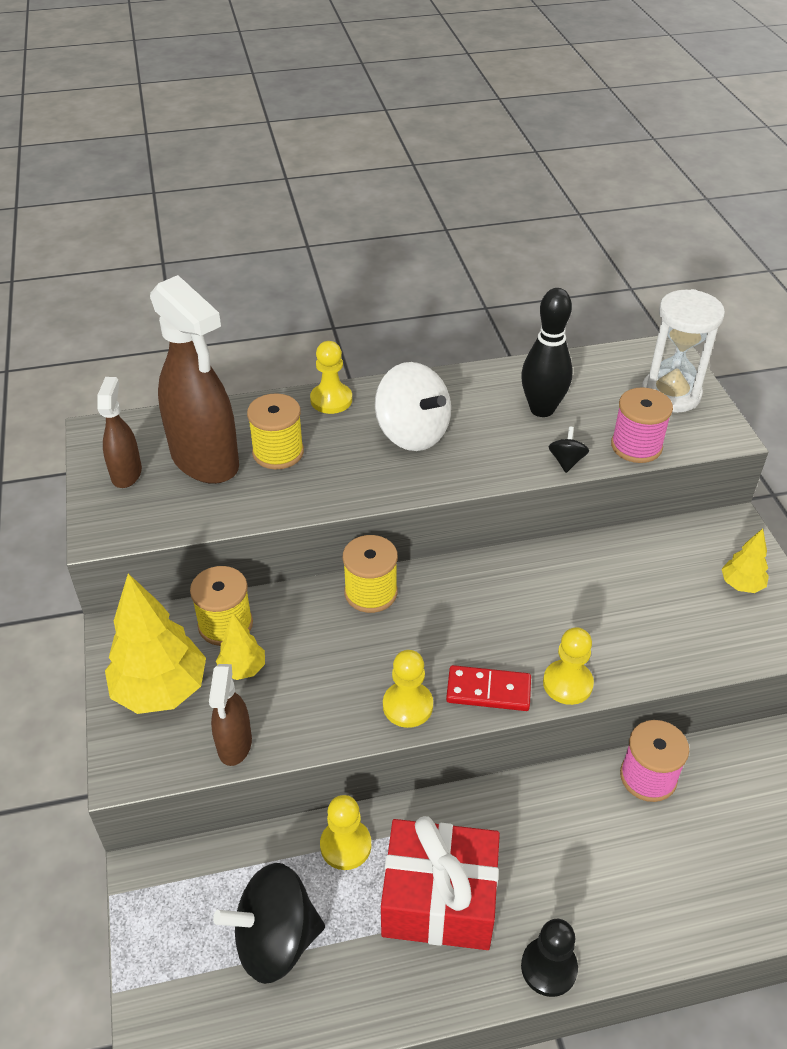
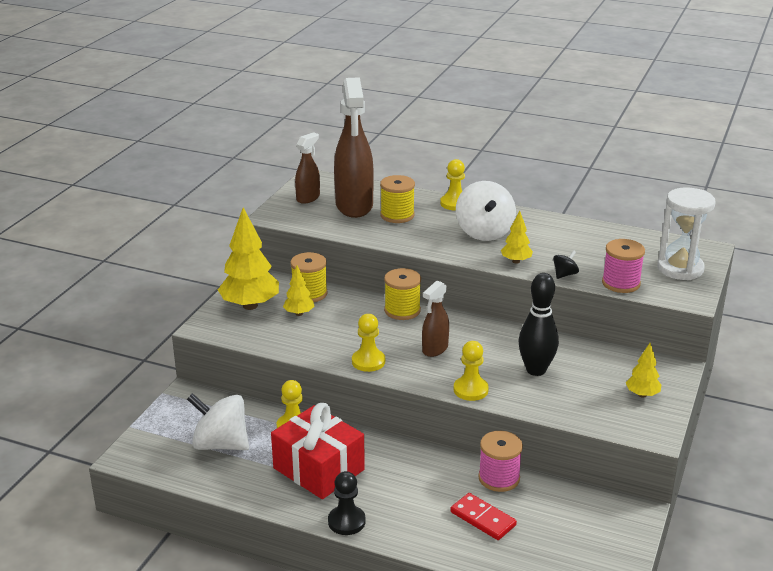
camera: 35 degrees right, 15 degrees down
brown spray bottle [209,664,252,766] -> brown spray bottle moved to [422,281,449,357]
black spinning top [213,863,325,984] -> white spinning top [187,393,249,450]
red domino [446,665,531,711] -> red domino moved to [450,493,517,540]
black bowling pin [521,288,572,417] -> black bowling pin moved to [518,273,559,376]
none -> yellow tree [501,211,533,264]

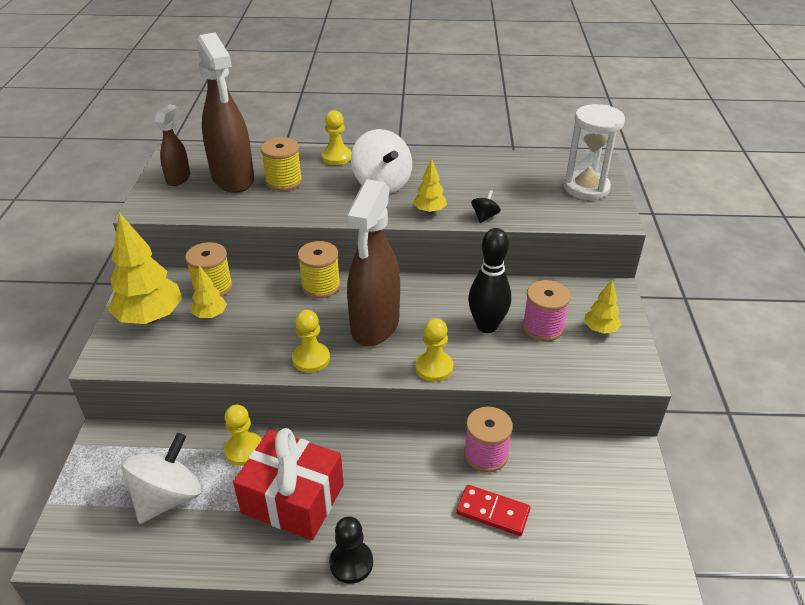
camera: 20 degrees left, 10 degrees up
white spinning top [187,393,249,450] -> white spinning top turned 120 degrees clockwise [121,433,201,524]
brown spray bottle [422,281,449,357] -> brown spray bottle [346,179,400,346], size x1.95
pink spool [602,239,645,293] -> pink spool moved to [522,280,571,341]

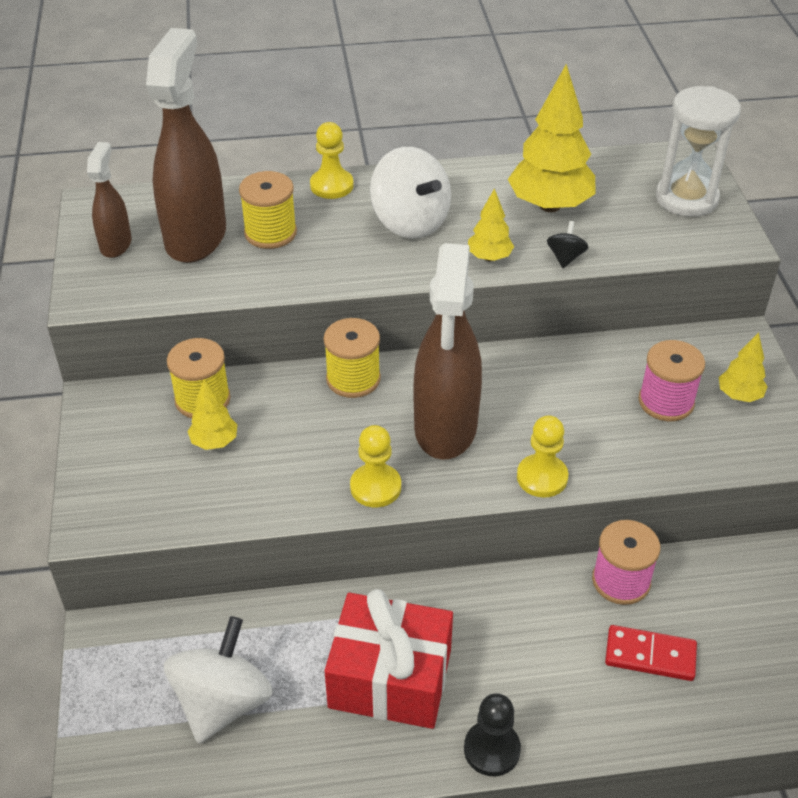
camera: 10 degrees left, 5 degrees up
yellow tree [108,213,182,324] -> yellow tree moved to [508,64,596,212]
brown spray bottle [197,33,254,193] -> brown spray bottle turned 135 degrees counterclockwise [146,28,226,263]
yellow pawn [224,405,261,466] -> none
black bowling pin [468,228,511,333] -> none

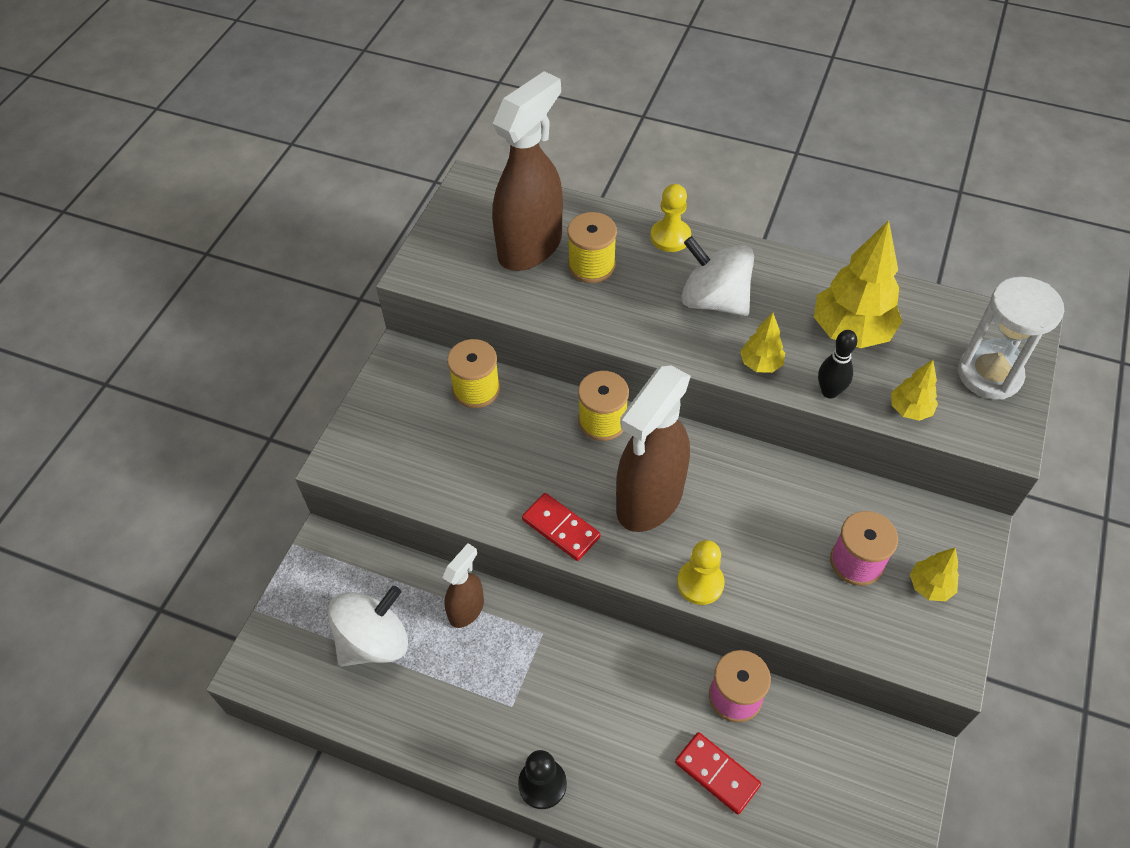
camera: 30 degrees right, 10 degrees up
brown spray bottle [87,142,132,258] -> brown spray bottle moved to [442,543,484,628]
yellow tree [187,379,238,450] -> yellow tree moved to [891,360,938,421]
red gift [324,589,453,729] -> none
yellow pawn [350,425,401,507] -> red domino [522,493,601,561]
white spinning top [370,147,451,239] -> white spinning top turned 135 degrees clockwise [681,236,754,316]
black spinning top [547,221,588,268] -> black bowling pin [818,330,857,399]

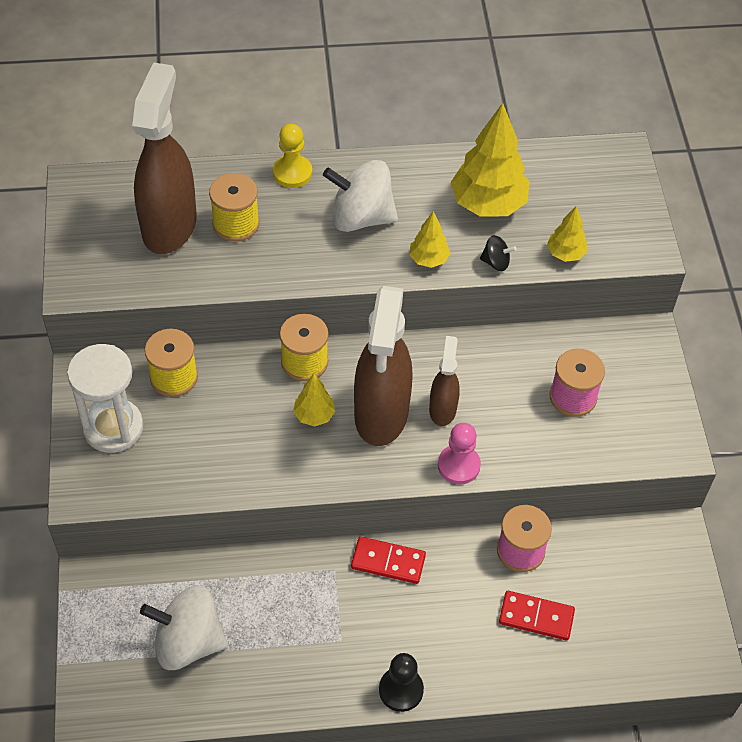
camera: 30 degrees left, 0 degrees up
white spinning top [328,586,408,666] -> white spinning top turned 105 degrees counterclockwise [140,585,228,670]
brown spray bottle [442,543,484,628] -> brown spray bottle moved to [429,336,460,426]
red domino [522,493,601,561] -> red domino moved to [351,537,426,584]
yellow pawn [677,540,725,605] -> pink pawn [438,423,481,484]
black bowling pin [818,330,857,399] -> black spinning top [480,235,516,271]
yellow tree [910,548,959,601] -> yellow tree moved to [293,374,335,427]
white hourglass [958,277,1064,400] -> white hourglass moved to [67,344,143,453]

